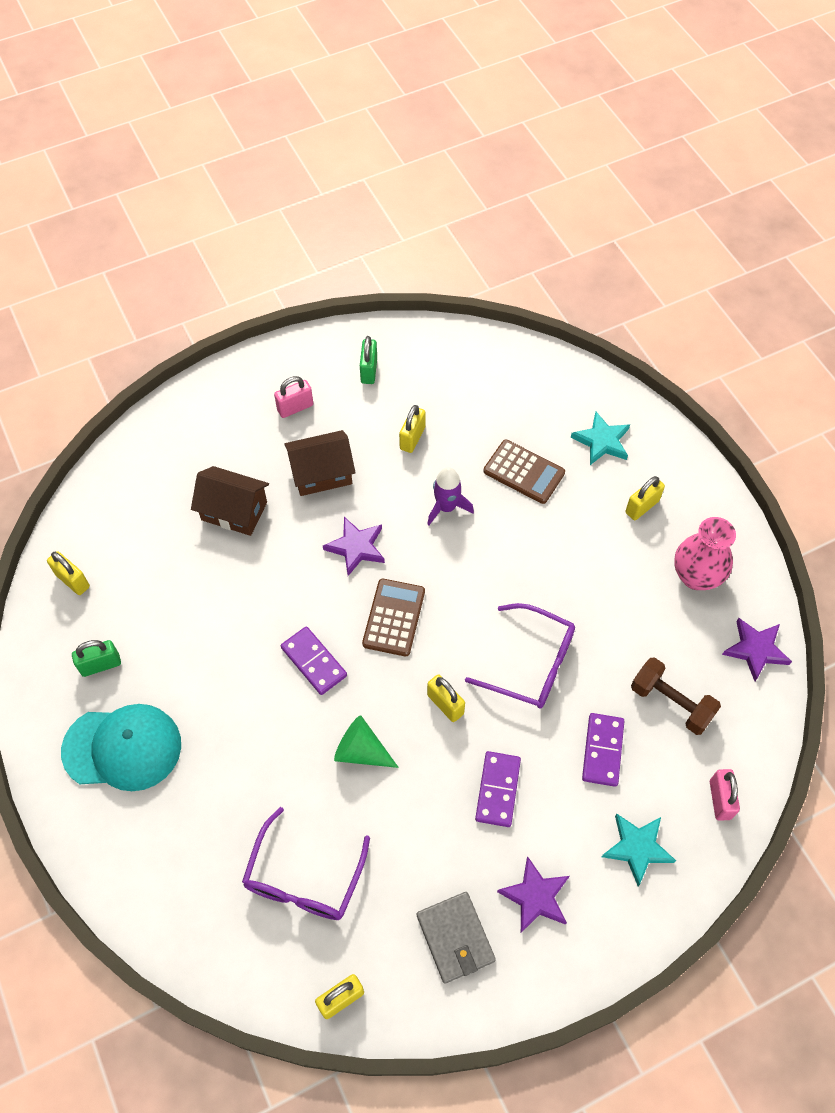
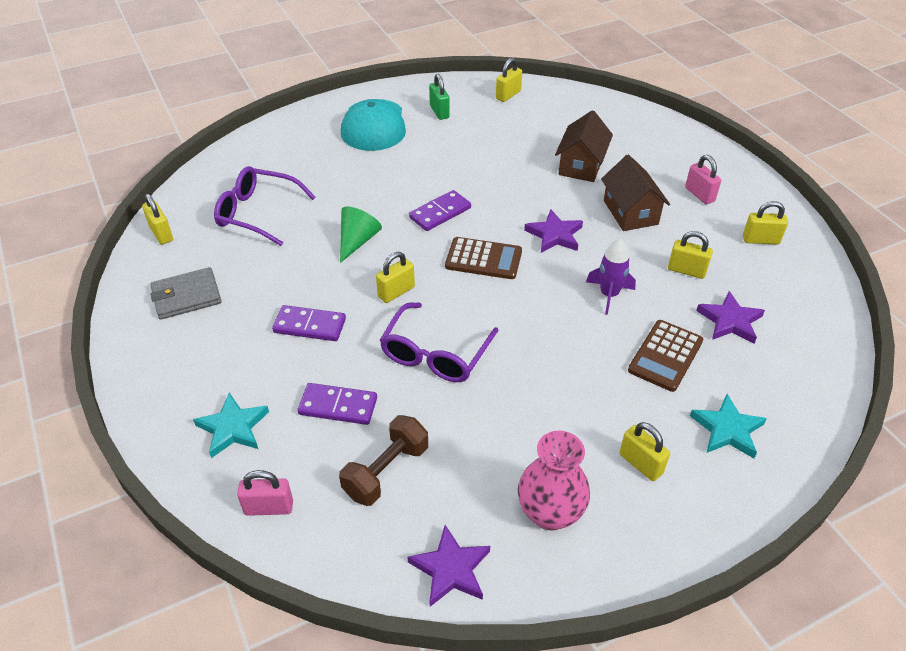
camera: 90 degrees right, 15 degrees down
green padlock [360,336,377,384] -> yellow padlock [743,201,788,245]
purple star [497,857,569,933] -> purple star moved to [696,291,765,343]

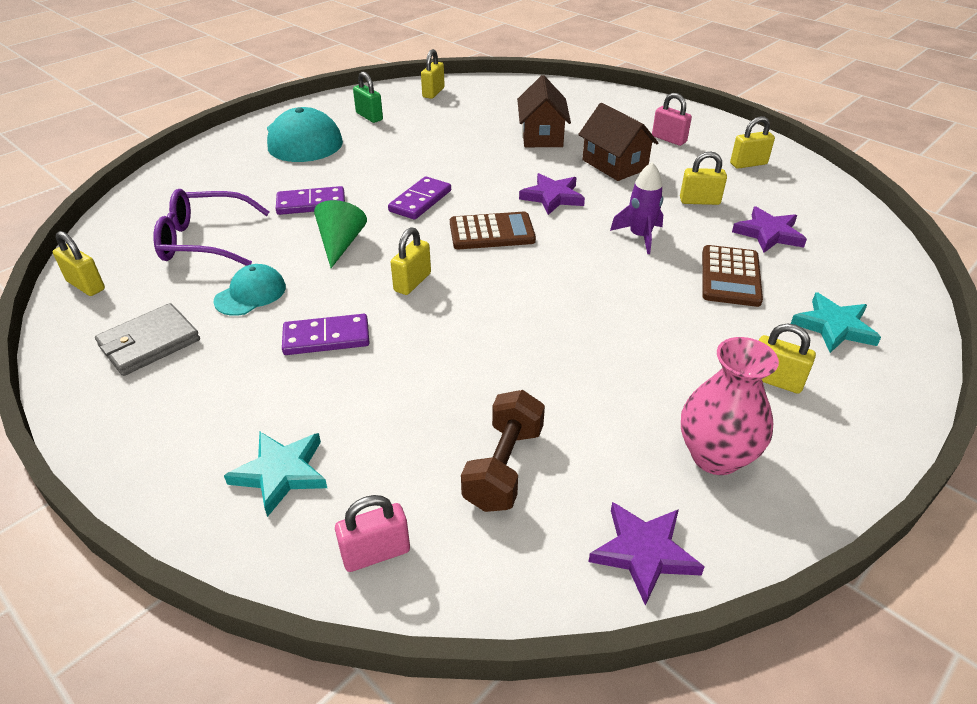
camera: 20 degrees left, 5 degrees down
purple domino [298,383,377,425] -> purple domino moved to [276,186,345,215]
purple glasses [380,302,499,382] -> none
none -> turquoise cap [214,264,286,316]

